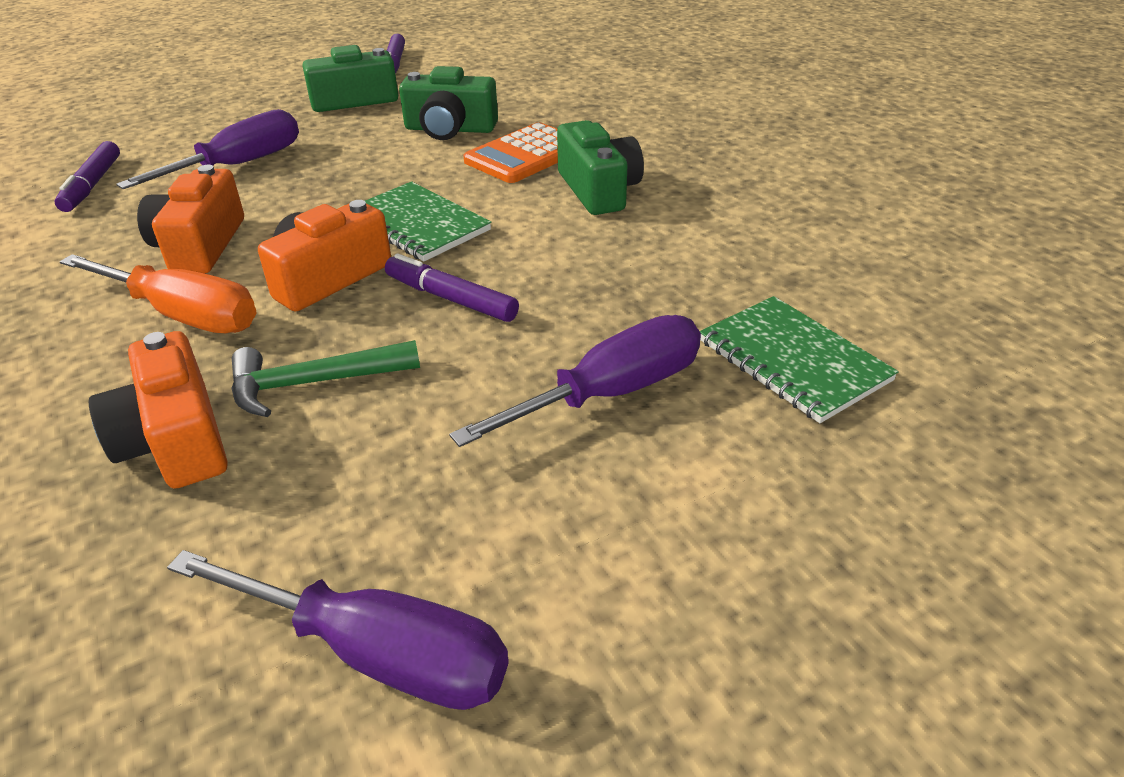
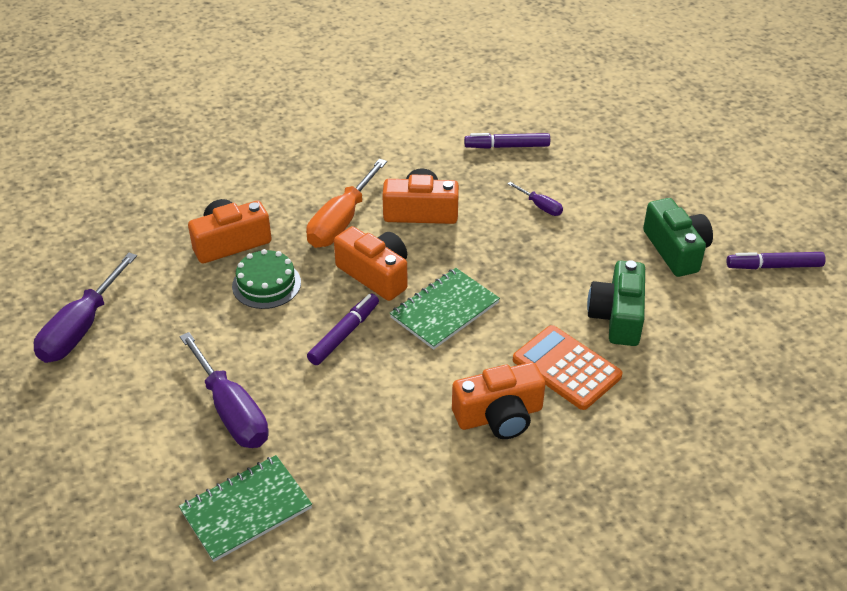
camera: 90 degrees right, 5 degrees up
purple screwdriver [117,109,299,189] -> purple screwdriver [508,182,563,216], size x0.48
green hammer [231,340,420,417] -> green cake [232,249,301,309]
green camera [557,120,644,215] -> orange camera [452,362,545,439]

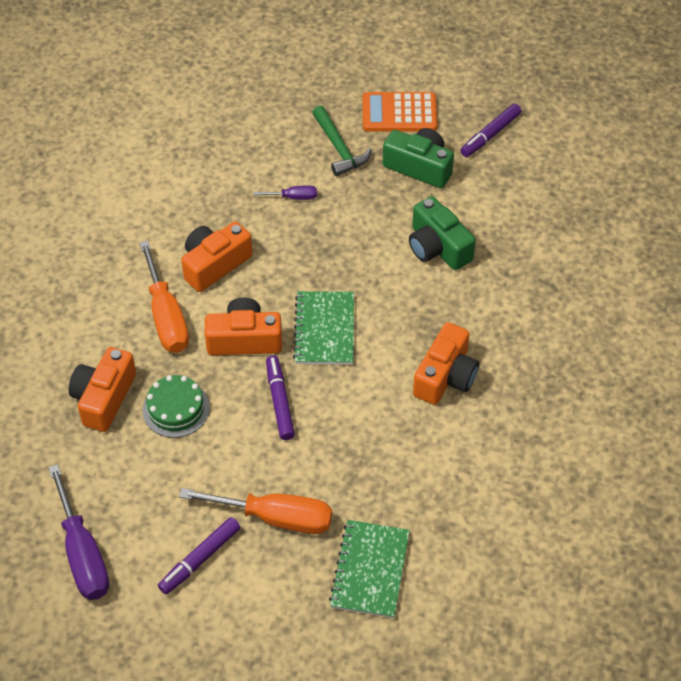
camera: 45 degrees left, 10 degrees up
purple screwdriver [180,332,269,448] -> orange screwdriver [179,488,332,534]
purple marker [464,133,550,149] -> purple marker moved to [158,517,240,594]
orange calculator [513,325,622,410] -> orange calculator moved to [363,92,438,132]
none -> green hammer [312,105,372,176]

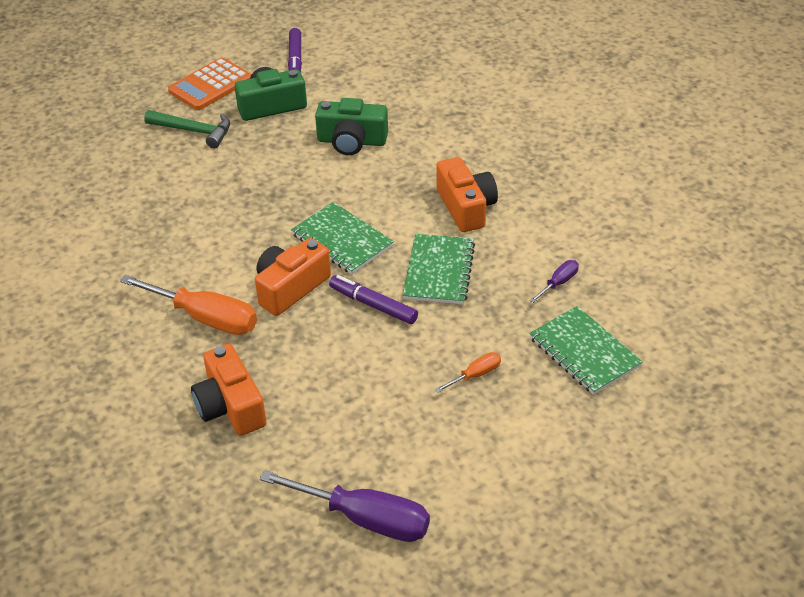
camera: 45 degrees left, 10 degrees down
green cake [143,375,210,438] -> none
purple marker [158,517,240,594] -> none
orange screwdriver [179,488,332,534] -> orange screwdriver [435,352,501,393], size x0.48
orange camera [181,221,253,292] -> none
purple screwdriver [254,186,317,200] -> purple screwdriver moved to [530,260,579,303]
none -> green notebook [403,234,475,304]

